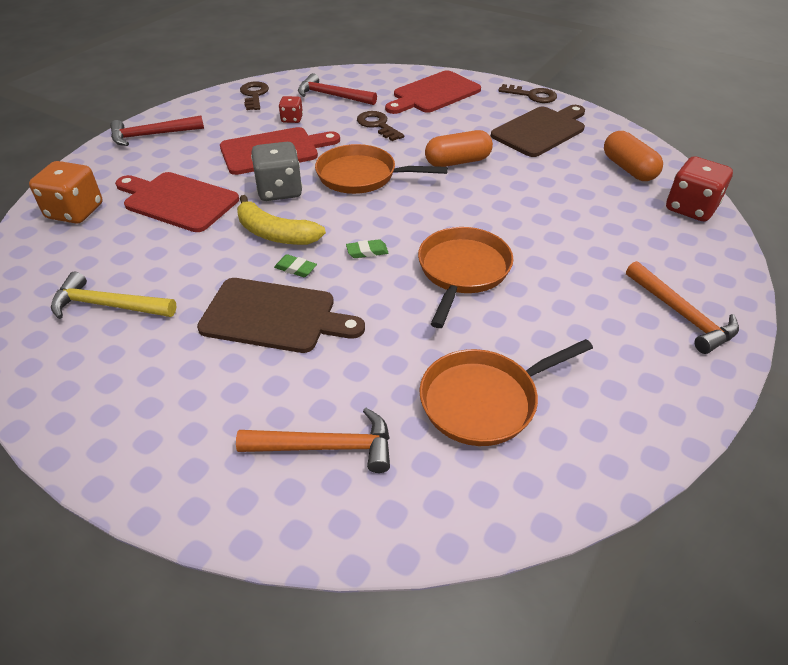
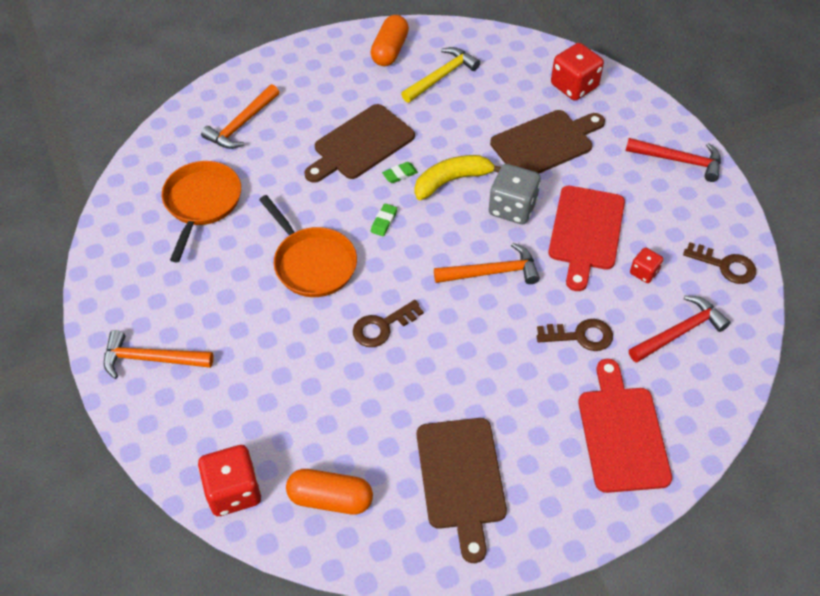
camera: 125 degrees right, 10 degrees up
orange dice [29,161,103,224] -> red dice [551,43,604,101]
red hammer [110,115,204,146] -> red hammer turned 90 degrees clockwise [625,138,721,182]
red cutting board [115,172,239,232] -> brown cutting board [490,110,605,173]
orange pan [315,144,448,194] -> orange hammer [434,243,540,284]
orange capsule [425,130,493,167] -> orange capsule moved to [370,15,409,66]
brown key [498,84,557,103] -> brown key moved to [353,300,424,347]

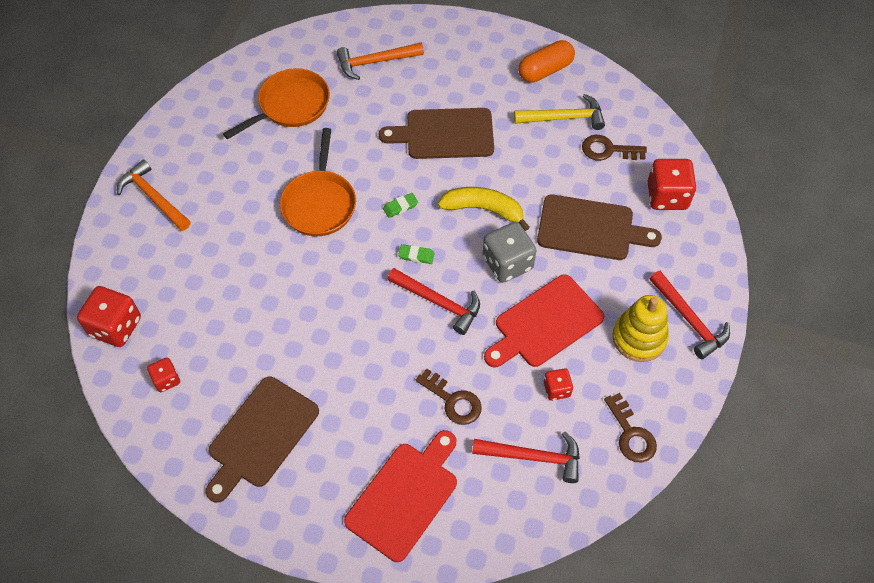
camera: 40 degrees right, 5 degrees up
orange capsule [286,469,373,515] -> red dice [147,357,180,392]
brown key [353,300,424,347] -> brown key moved to [582,135,647,161]
green eraser [382,162,418,183] -> green eraser moved to [398,244,435,264]
orange hammer [434,243,540,284] -> red hammer [387,268,480,335]
none -> yellow stacking toy [612,295,669,362]

